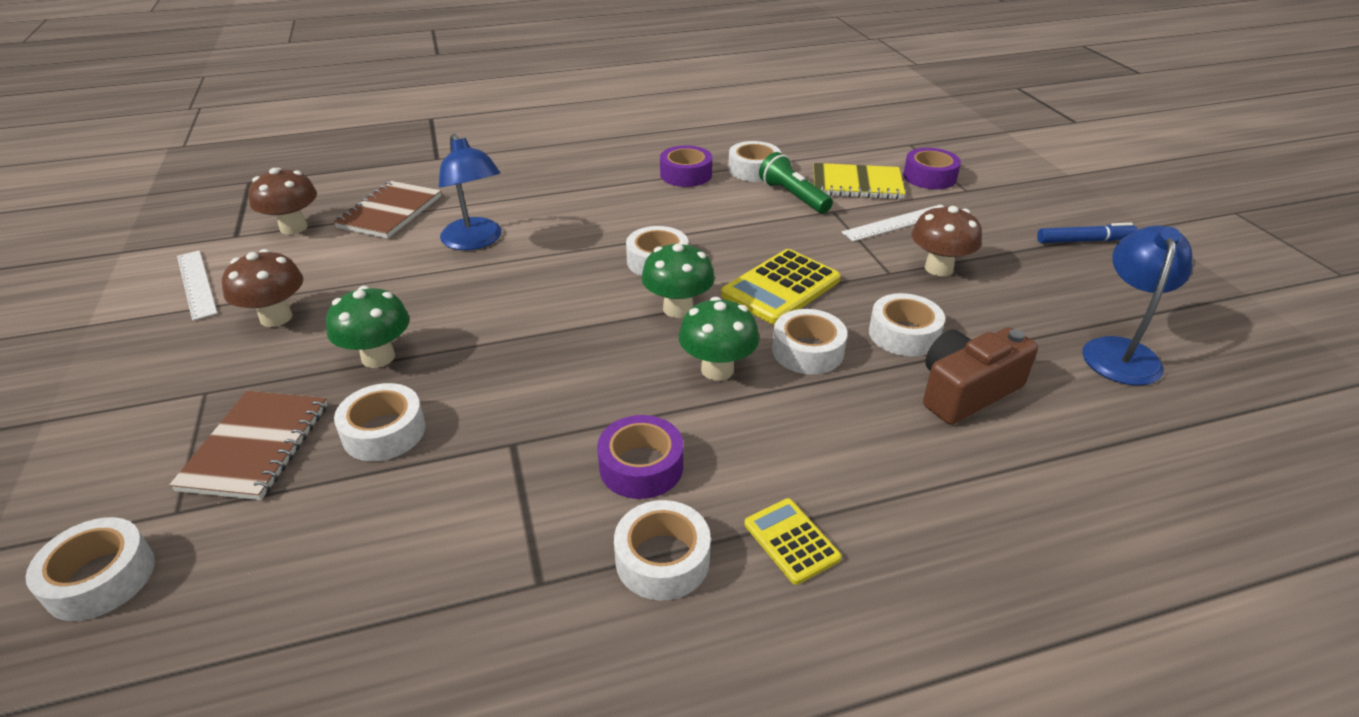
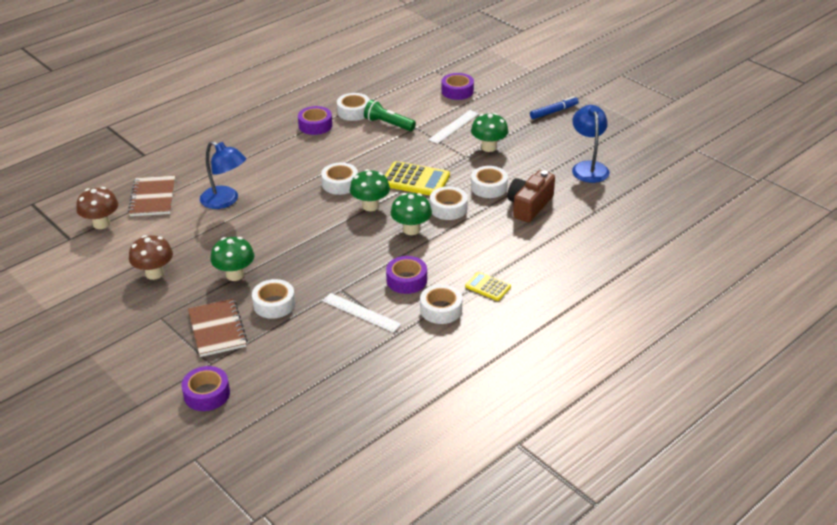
camera: 25 degrees left, 0 degrees up
white tape [25,517,155,621] -> purple tape [181,366,230,411]
white ruler [177,250,218,321] -> white ruler moved to [322,293,401,333]
yellow calculator [721,249,841,324] -> yellow calculator turned 90 degrees counterclockwise [385,161,450,195]
yellow notebook [813,163,905,199] -> none
brown mushroom [912,205,982,276] -> green mushroom [471,113,508,152]

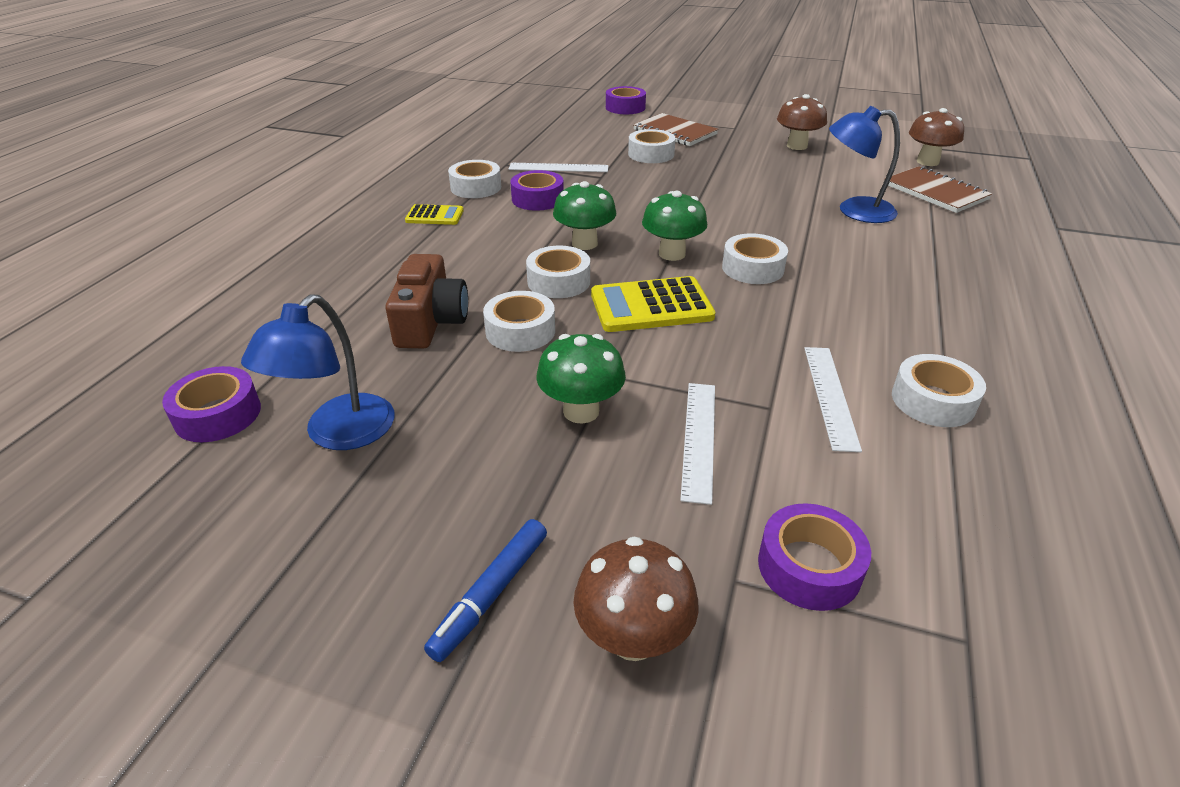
camera: 150 degrees right, 0 degrees up
green mushroom [210,237,254,281] -> none
purple tape [298,106,332,135] -> purple tape moved to [162,366,261,442]
green flashlight [364,100,416,131] -> white ruler [804,347,862,452]
blue lamp [572,105,610,183] -> blue lamp turned 60 degrees clockwise [241,294,395,450]
none -> brown mushroom [573,537,699,661]

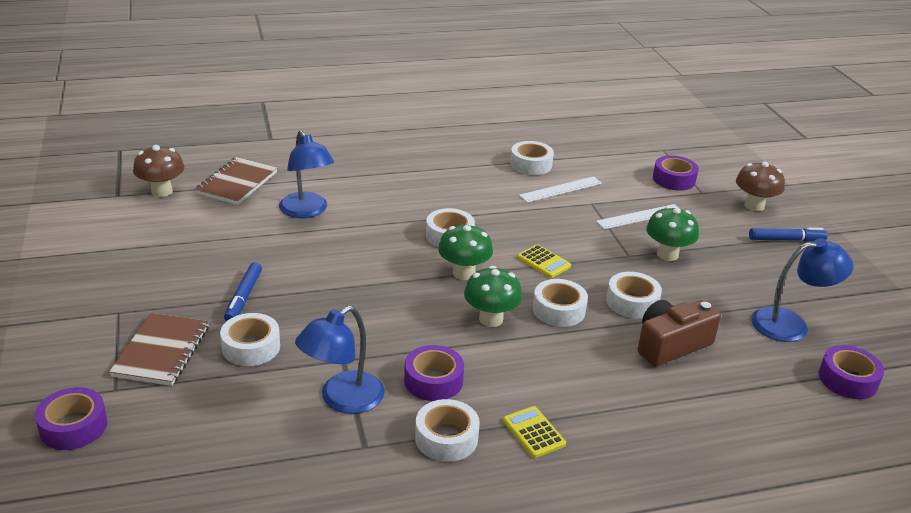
camera: 125 degrees left, 5 degrees down
white ruler [509,163,608,172] -> blue lamp [295,306,385,414]
yellow calculator [591,276,716,332] -> yellow calculator [517,244,571,278], size x0.57
brown mushroom [777,94,827,150] -> none
none -> blue marker [224,262,262,322]

